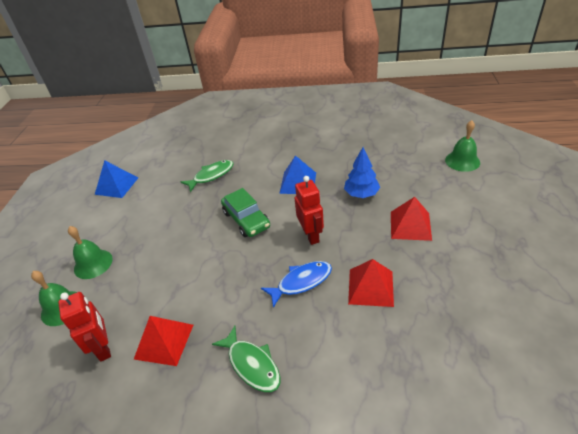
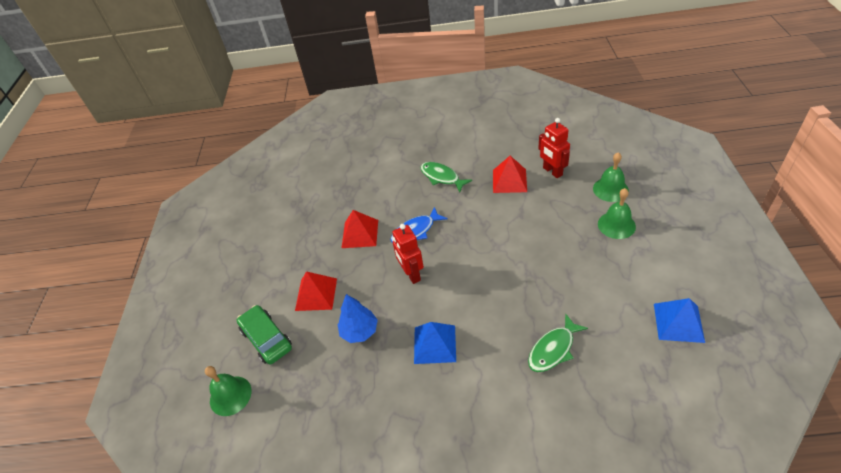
camera: 175 degrees right, 5 degrees up
green car [221,188,270,237] -> green car moved to [237,305,292,364]

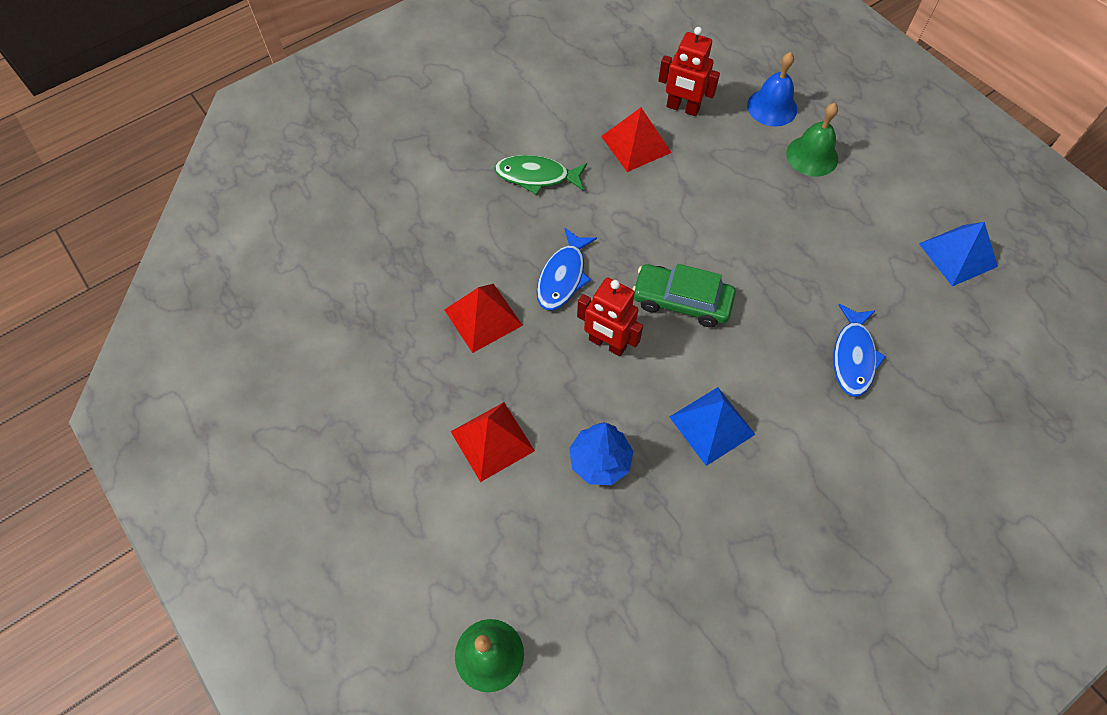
camera: 40 degrees left, 15 degrees up
green car [237,305,292,364] -> green car moved to [632,264,736,327]
green fish [528,314,588,372] -> blue fish [833,304,886,397]
green bell [593,152,629,202] -> blue bell [747,52,797,127]

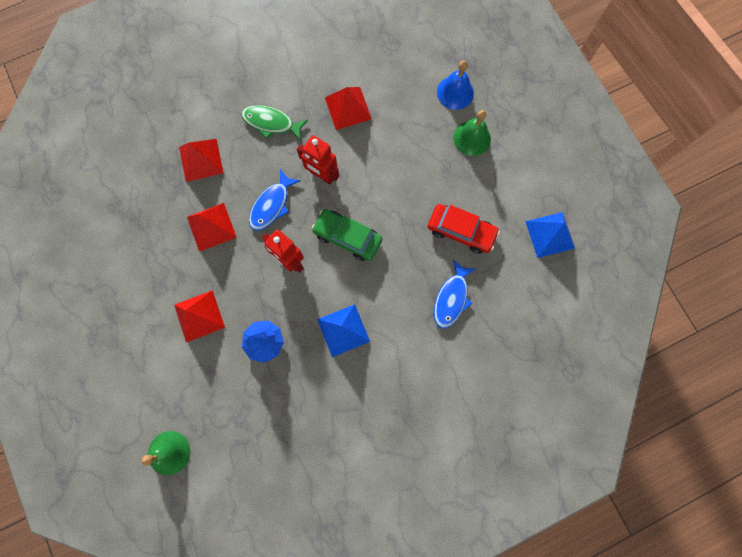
camera: 10 degrees right, 15 degrees up
red robot [658,27,720,116] -> red robot moved to [297,135,339,185]
none -> red pyramid [179,139,224,182]
none -> red car [428,204,500,254]

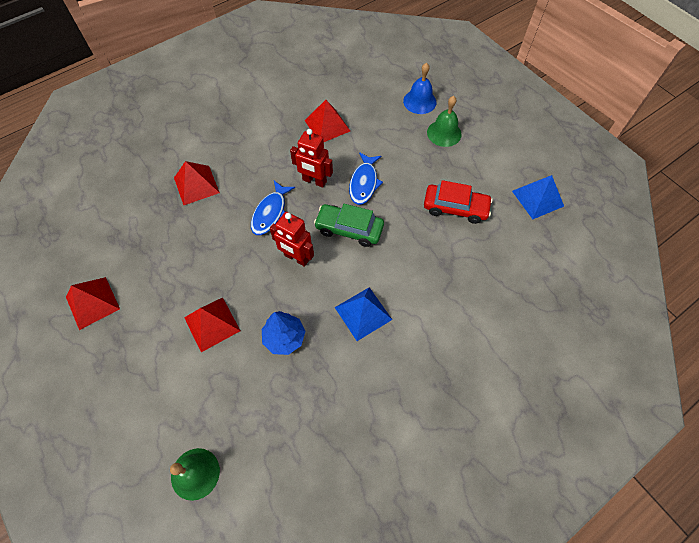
camera: 10 degrees left, 15 degrees down
red pyramid [187,203,237,252] -> red pyramid moved to [66,277,120,330]
green fish [242,105,308,141] -> none
blue fish [434,259,477,329] -> blue fish moved to [349,152,383,205]

